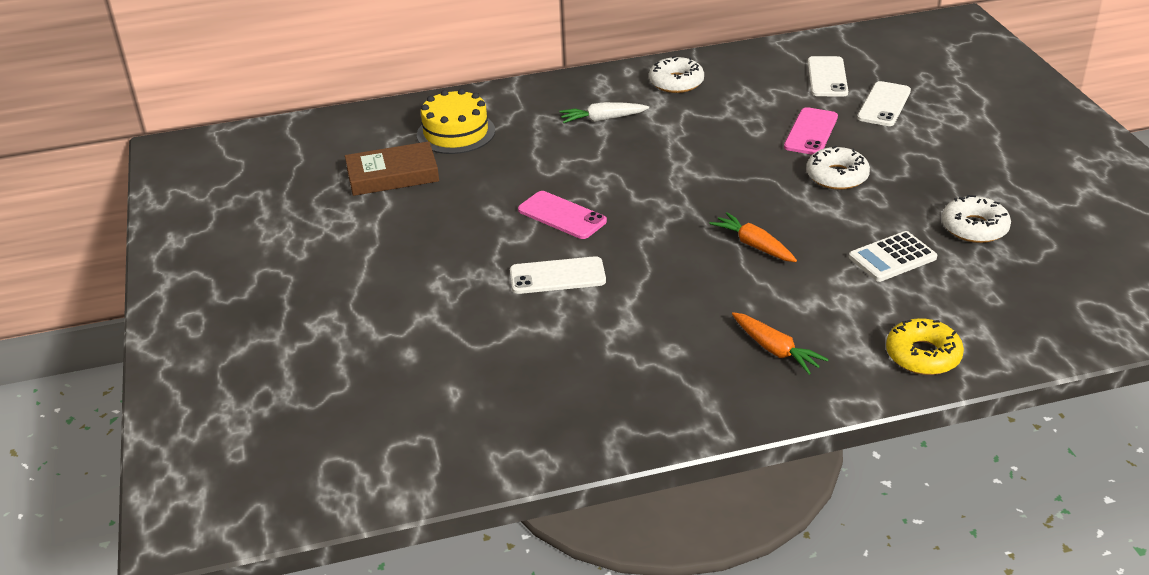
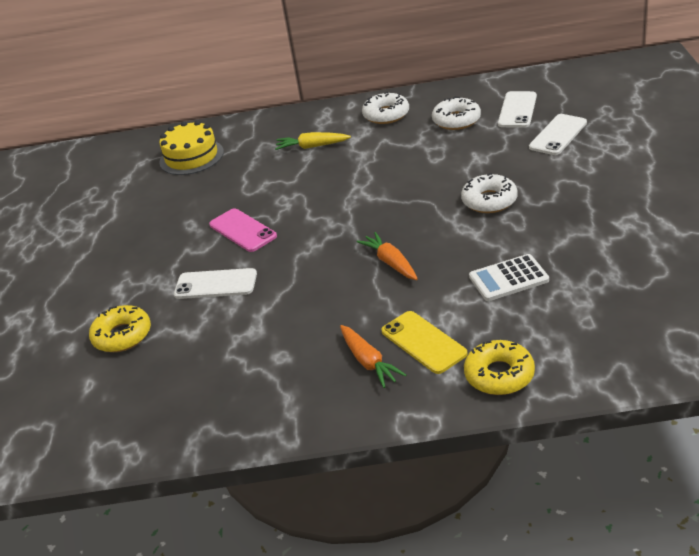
camera: 15 degrees right, 0 degrees up
brown book [345,141,439,196] -> none
white carrot [559,102,649,123] -> yellow carrot [275,132,351,150]
pink phone [784,107,838,155] -> none
white donut [942,195,1011,243] -> white donut moved to [432,97,481,130]
none -> yellow donut [89,305,151,352]
none -> yellow phone [381,311,468,374]

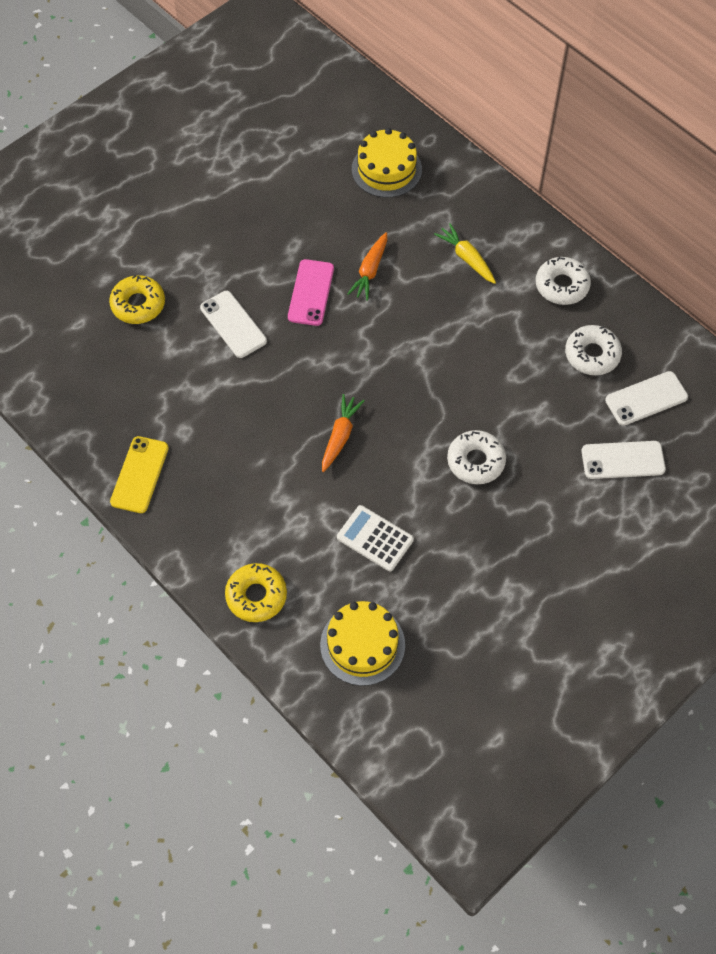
camera: 45 degrees right, 25 degrees up
orange carrot [340,325,406,388] -> orange carrot moved to [347,232,387,301]
yellow phone [381,311,468,374] -> yellow phone moved to [110,436,169,513]
none -> yellow cake [320,601,405,686]

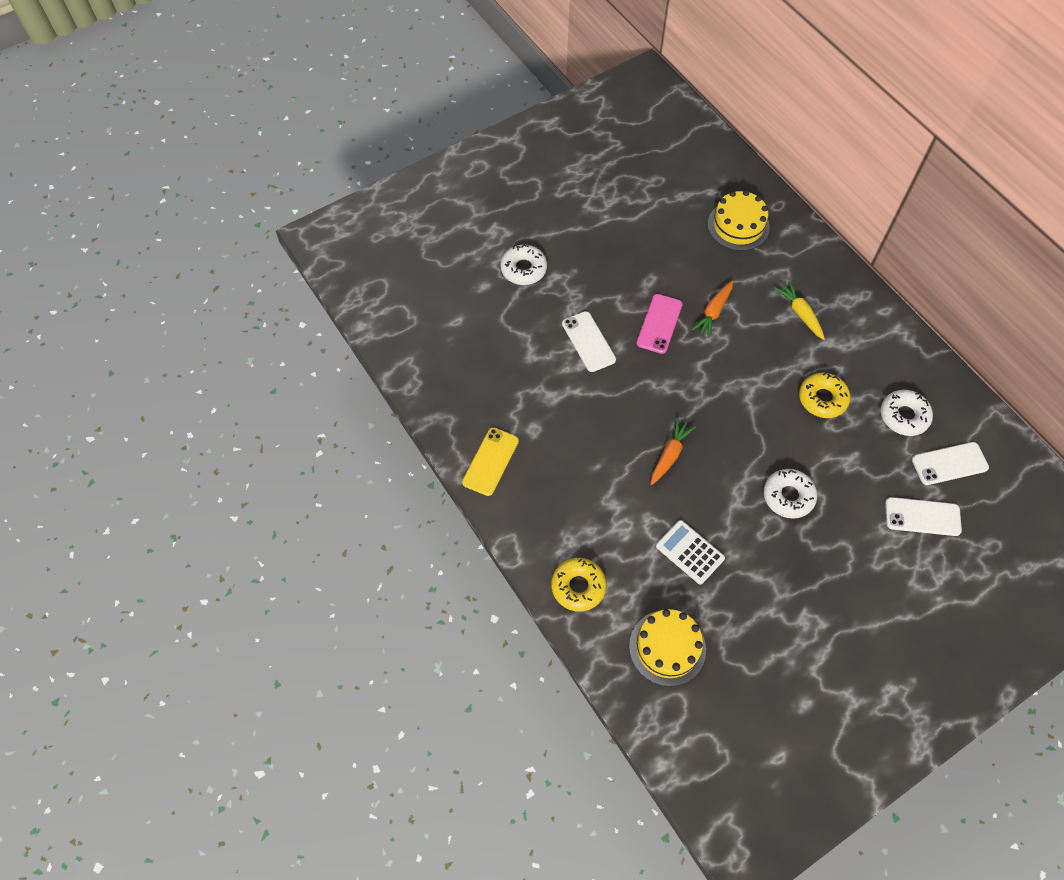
camera: 10 degrees right, 0 degrees up
yellow donut [109,275,165,324] -> yellow donut moved to [799,372,850,418]
white donut [536,257,591,305] -> white donut moved to [500,244,547,285]

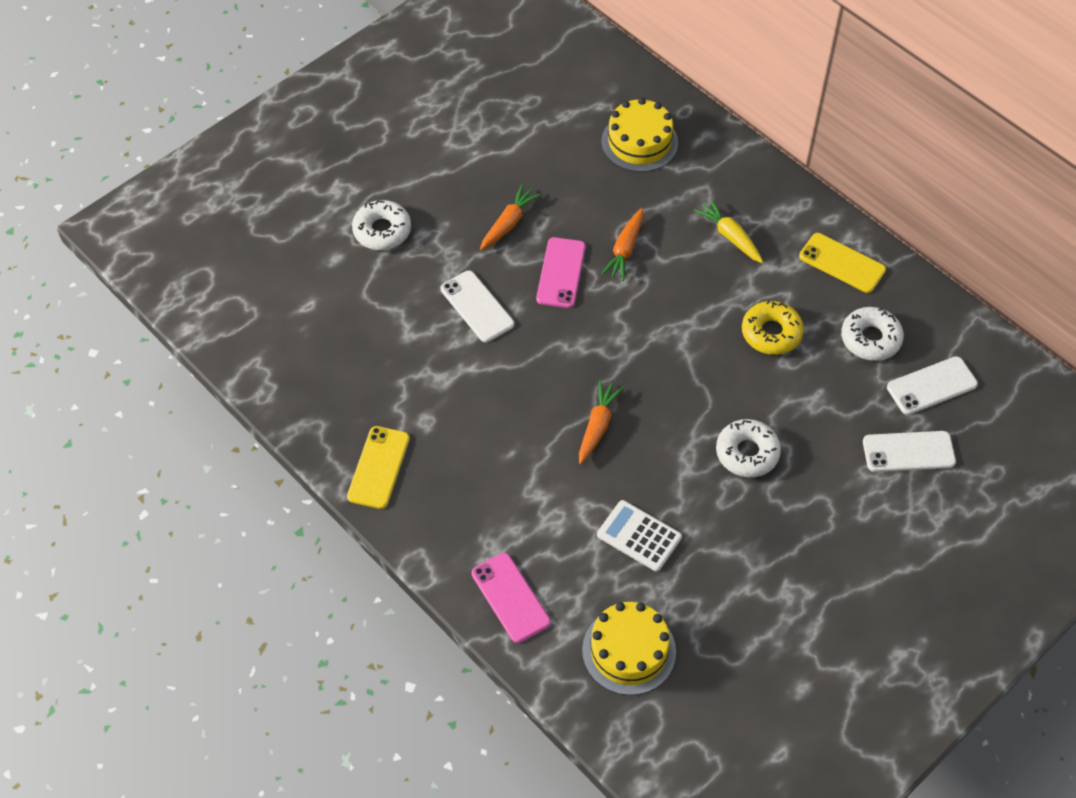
camera: 10 degrees left, 5 degrees down
yellow donut [551,558,607,612] -> pink phone [472,553,551,643]
none -> orange carrot [480,184,541,250]
none -> yellow phone [799,233,886,293]

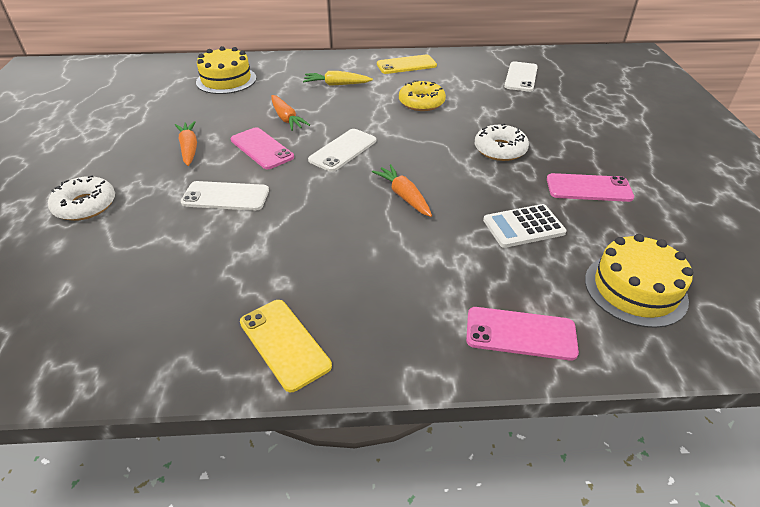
camera: 50 degrees left, 15 degrees down
white donut [841,307,904,361] -> none
white phone [863,431,956,472] -> white phone moved to [308,129,376,172]
none -> pink phone [547,173,634,202]

